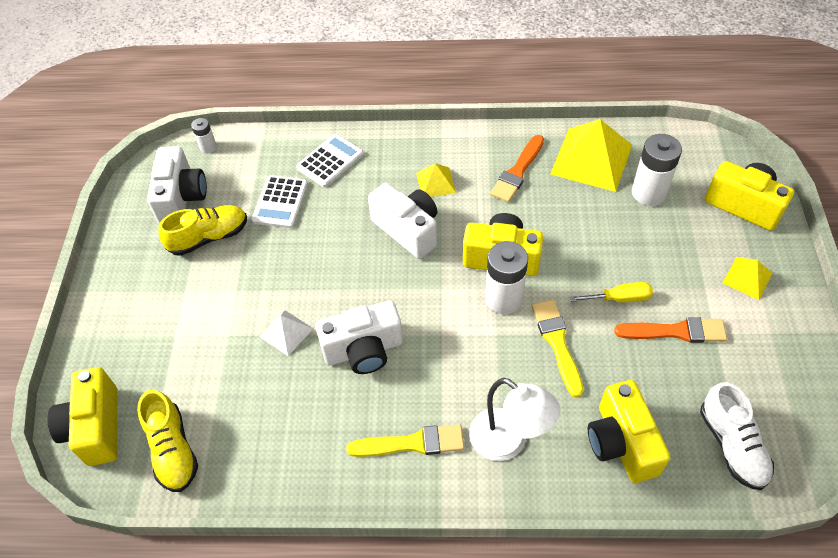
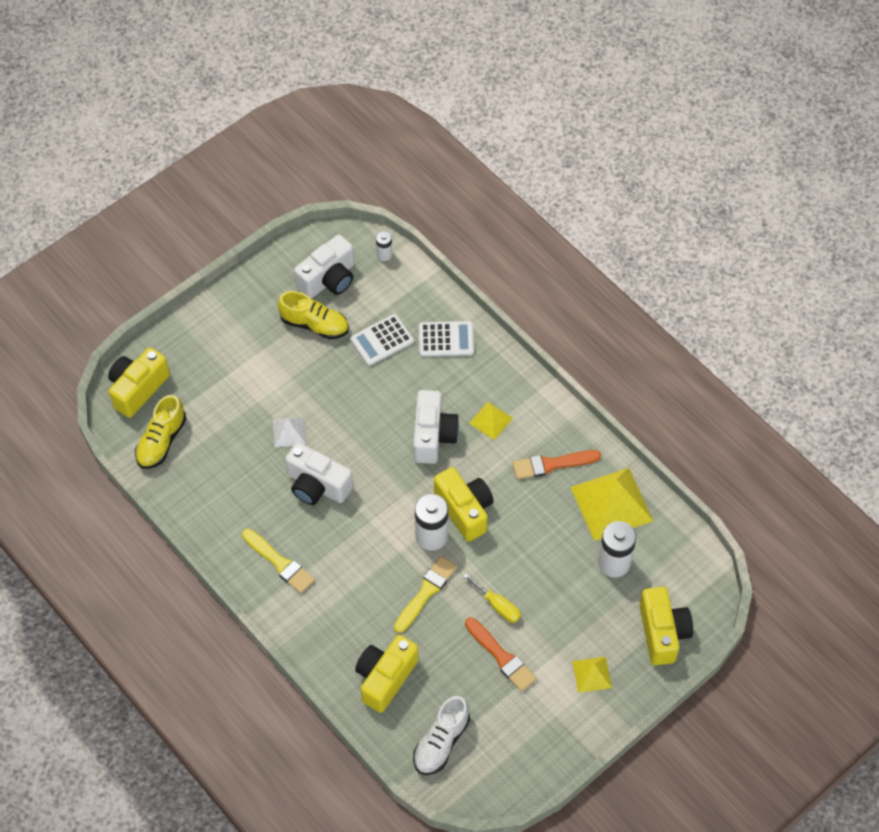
camera: 45 degrees right, 5 degrees up
white lamp [469,378,560,461] -> none

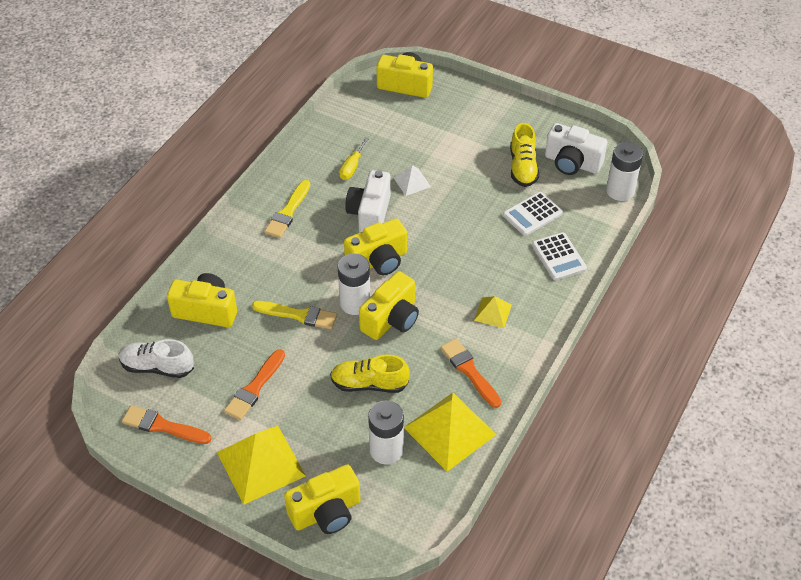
camera: 70 degrees right, 10 degrees down
yellow shoe [135,395,186,469] -> yellow shoe moved to [330,354,410,393]
white calculator [350,314,414,366] -> white calculator turned 75 degrees counterclockwise [503,192,563,236]
white battery [376,231,392,261] -> white battery [606,142,643,201], size x1.90
white camera [413,390,459,464] -> none
yellow screwdriver [462,573,521,623] -> yellow screwdriver moved to [339,137,369,180]
yellow pyramid [572,656,612,693] -> yellow pyramid [217,425,306,505], size x1.97
none -> orange brush [122,405,211,444]
none -> yellow camera [344,218,407,275]

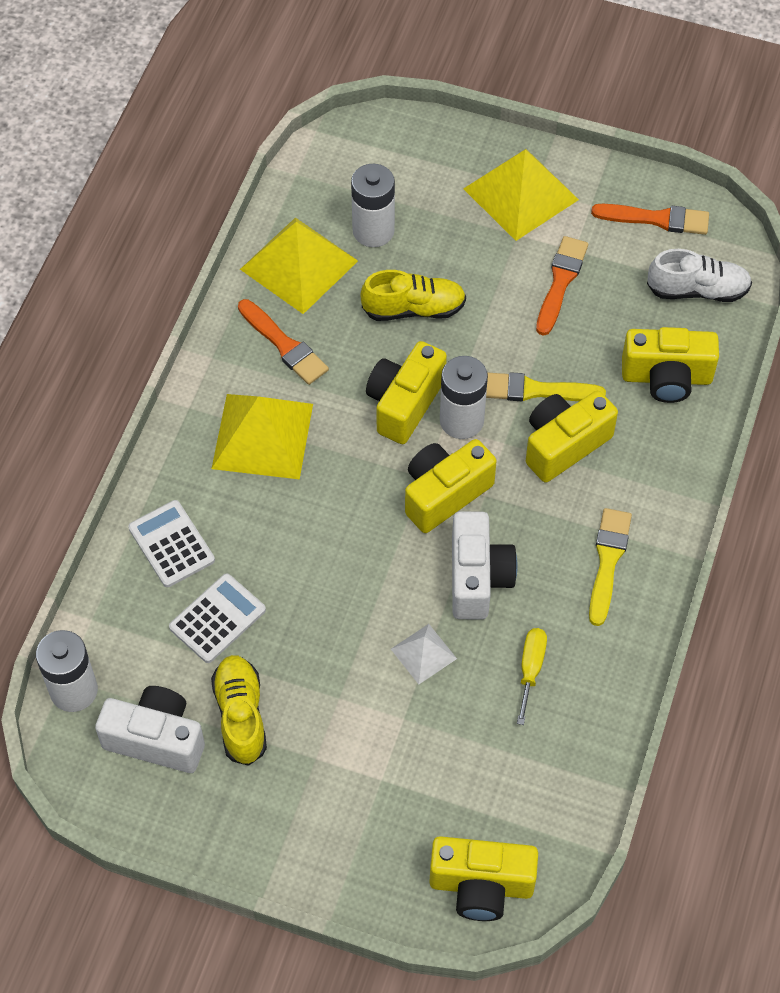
camera: 170 degrees right, 10 degrees up
yellow camera [284,464,360,534] -> yellow camera moved to [526,391,618,483]
yellow pyramid [474,296,512,328] -> yellow pyramid [211,394,313,479], size x1.97

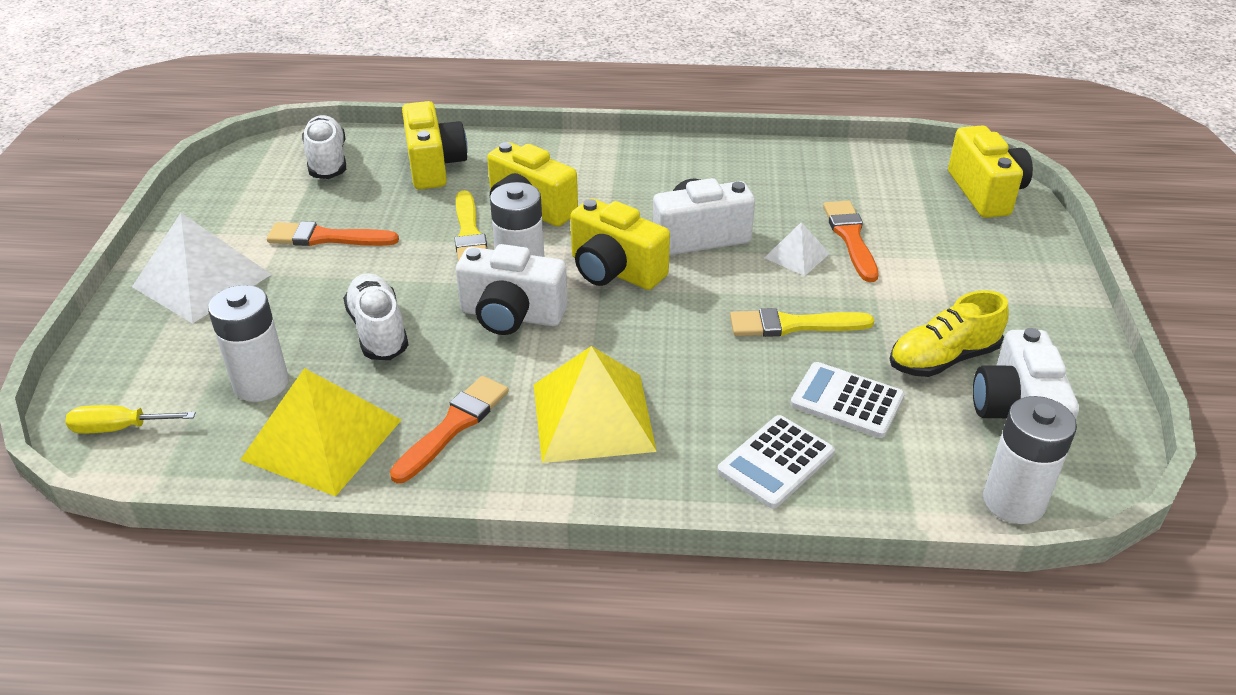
camera: 105 degrees left, 20 degrees down
yellow shoe [360,270,466,321] -> white shoe [343,273,409,360]
yellow camera [366,341,447,444] -> white camera [456,244,568,335]
yellow pyramid [463,149,579,241] -> white pyramid [132,213,272,324]
yellow screwdriver [517,628,547,725] -> yellow screwdriver moved to [65,405,196,433]
yellow brush [589,508,632,626] -> yellow brush moved to [730,308,874,337]
orange brush [591,204,709,235] -> orange brush moved to [823,201,878,282]

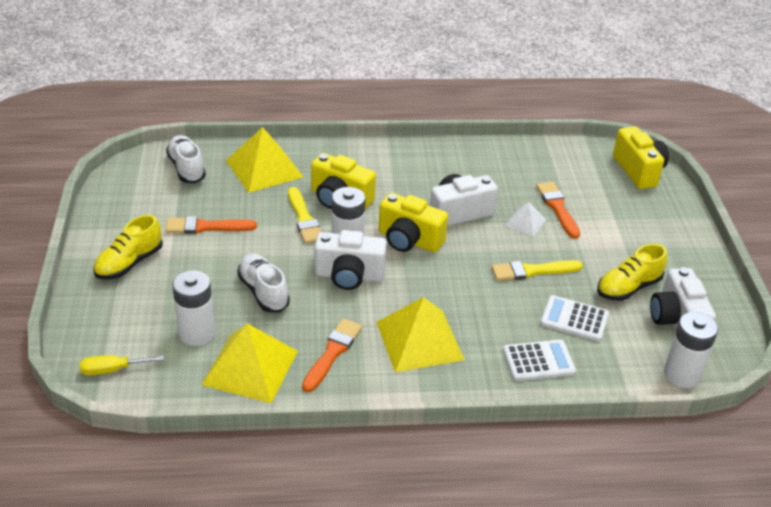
camera: 10 degrees left, 0 degrees up
white pyramid [132,213,272,324] -> yellow shoe [93,215,163,279]
yellow camera [402,101,468,189] -> yellow pyramid [226,127,304,193]
white calculator [717,415,835,509] -> white calculator turned 135 degrees counterclockwise [503,340,576,381]

